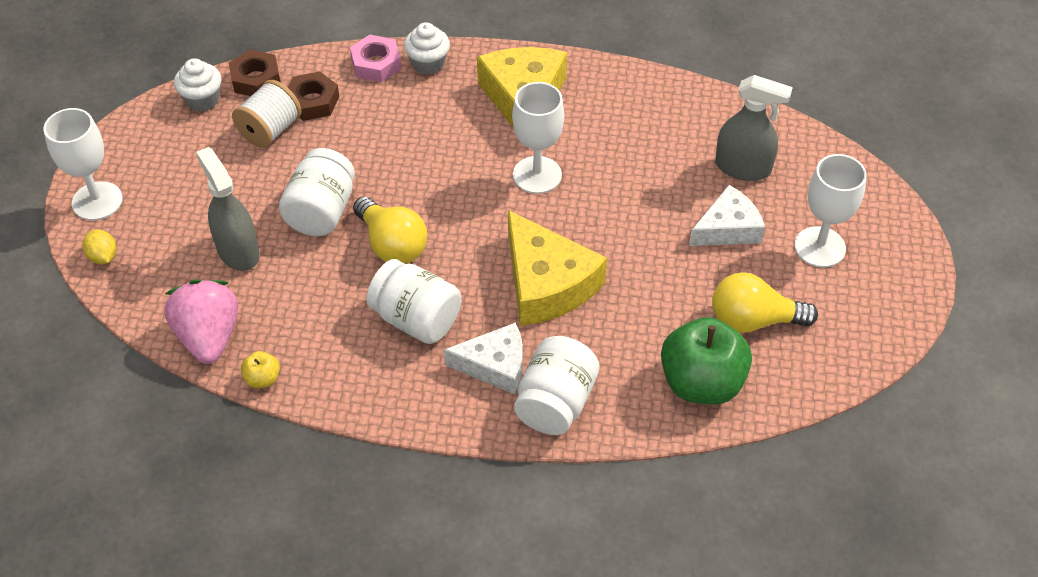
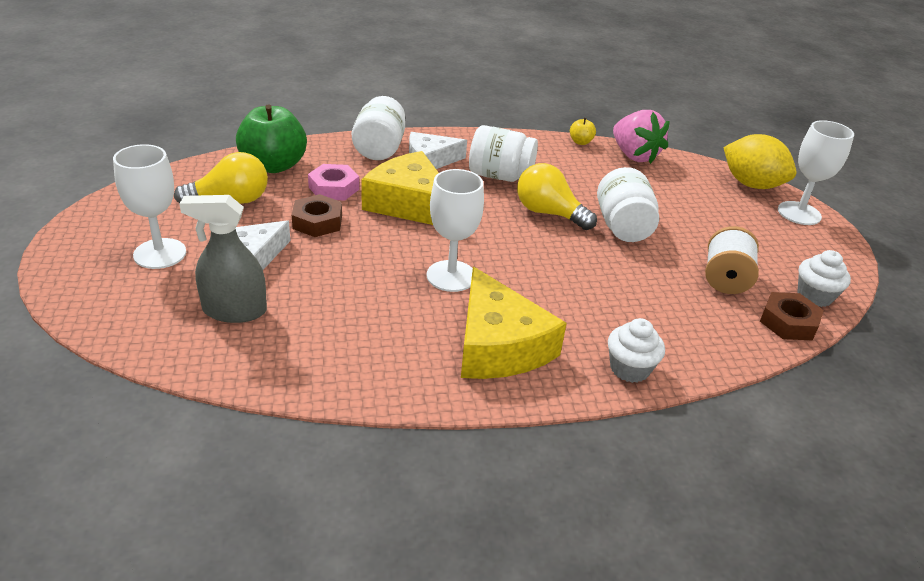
camera: 160 degrees right, 15 degrees down
yellow lemon [83,229,117,264] -> yellow lemon [723,134,797,189], size x2.11
grey spray bottle [196,147,260,271] -> none
brown nut [288,71,339,121] -> brown nut moved to [292,194,342,237]
pink nut [350,35,402,82] -> pink nut moved to [308,164,359,201]

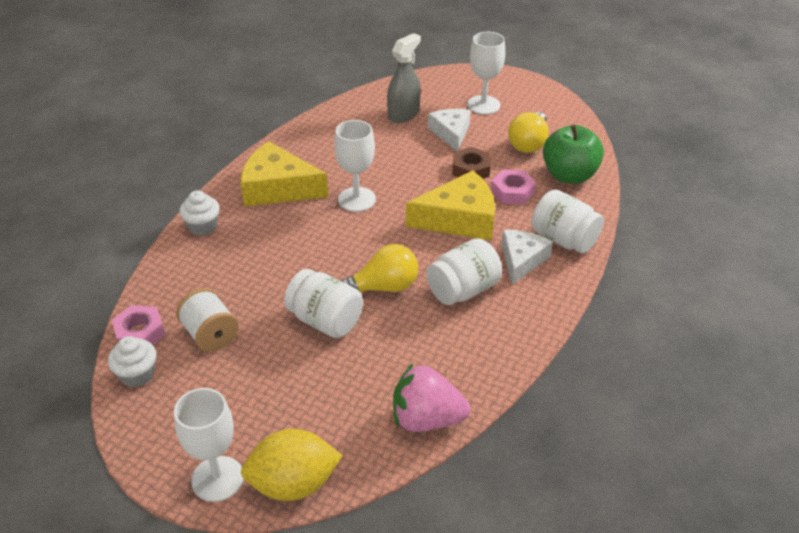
camera: 130 degrees right, 5 degrees up
yellow apple [570,118,596,145] -> none
brown nut [760,292,824,340] -> pink nut [112,305,165,345]

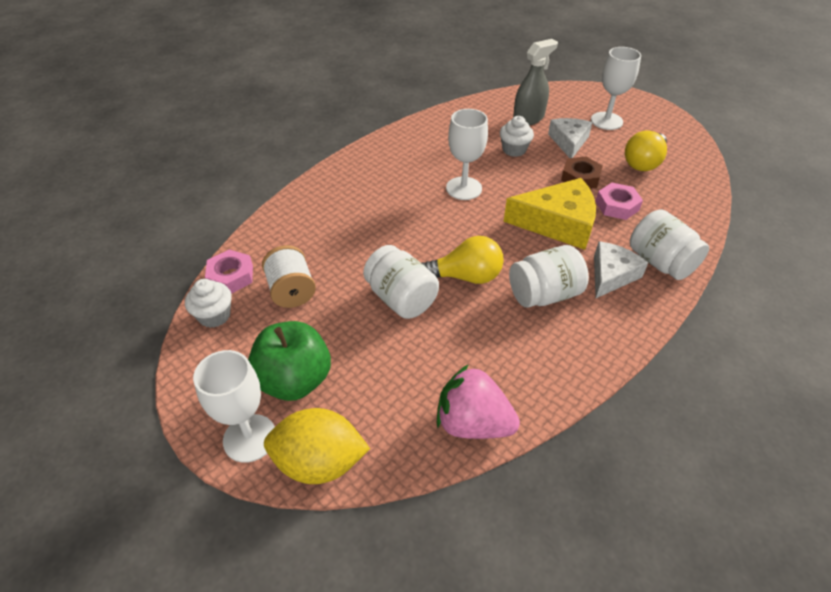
camera: 15 degrees right, 5 degrees up
white cupcake [179,190,220,236] -> white cupcake moved to [500,116,534,157]
yellow cheese [241,141,328,206] -> none
green apple [543,125,604,184] -> green apple moved to [248,321,331,401]

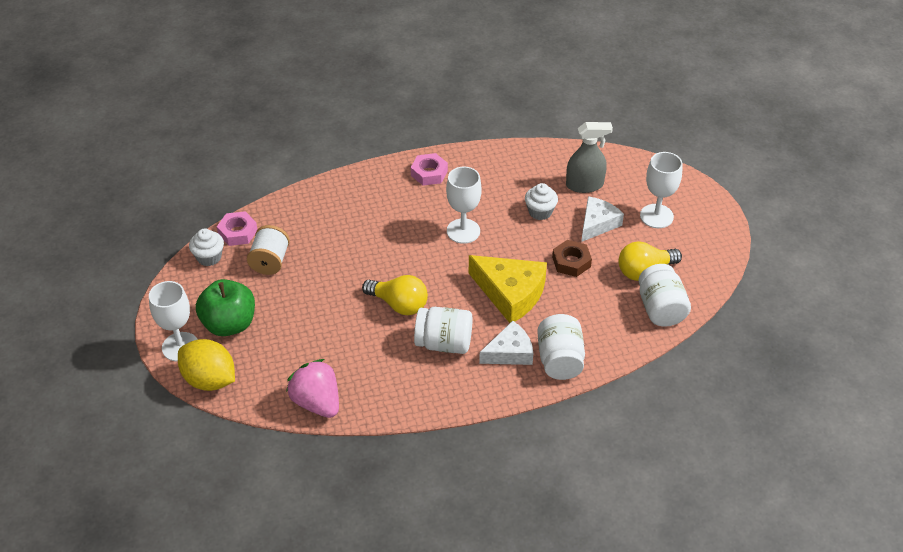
camera: 30 degrees right, 0 degrees up
white jar [363,245,439,319] -> white jar moved to [638,264,691,327]
pink nut [595,183,643,220] -> pink nut moved to [411,153,448,186]

